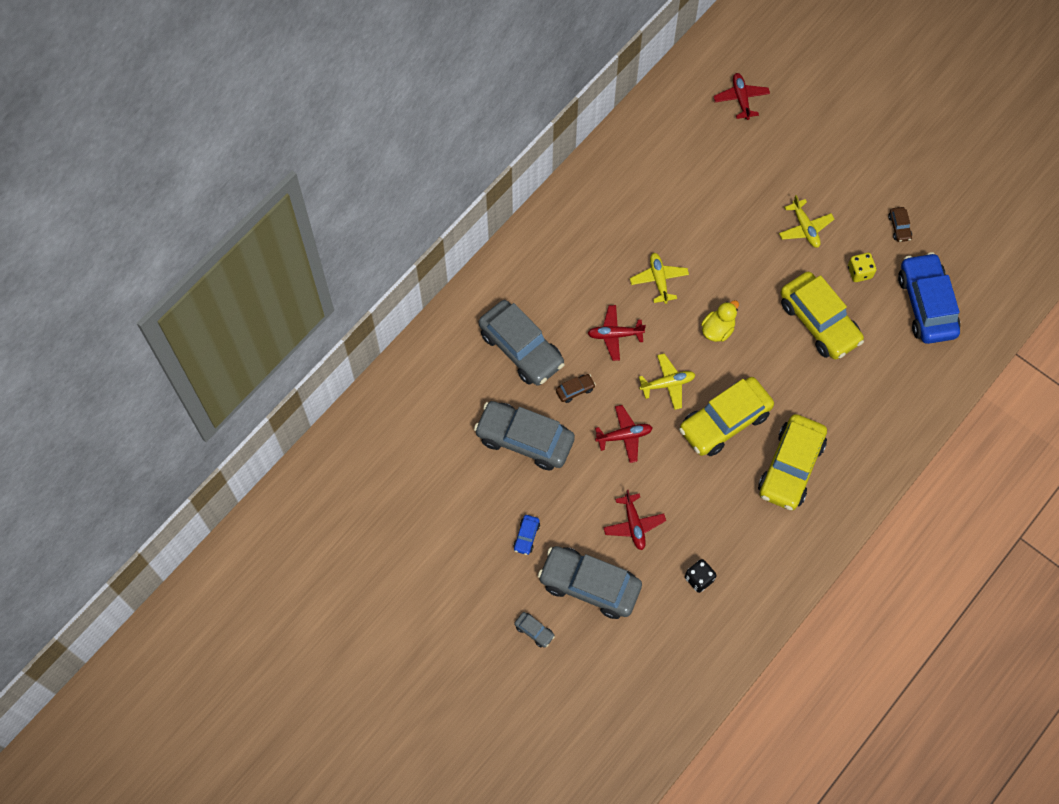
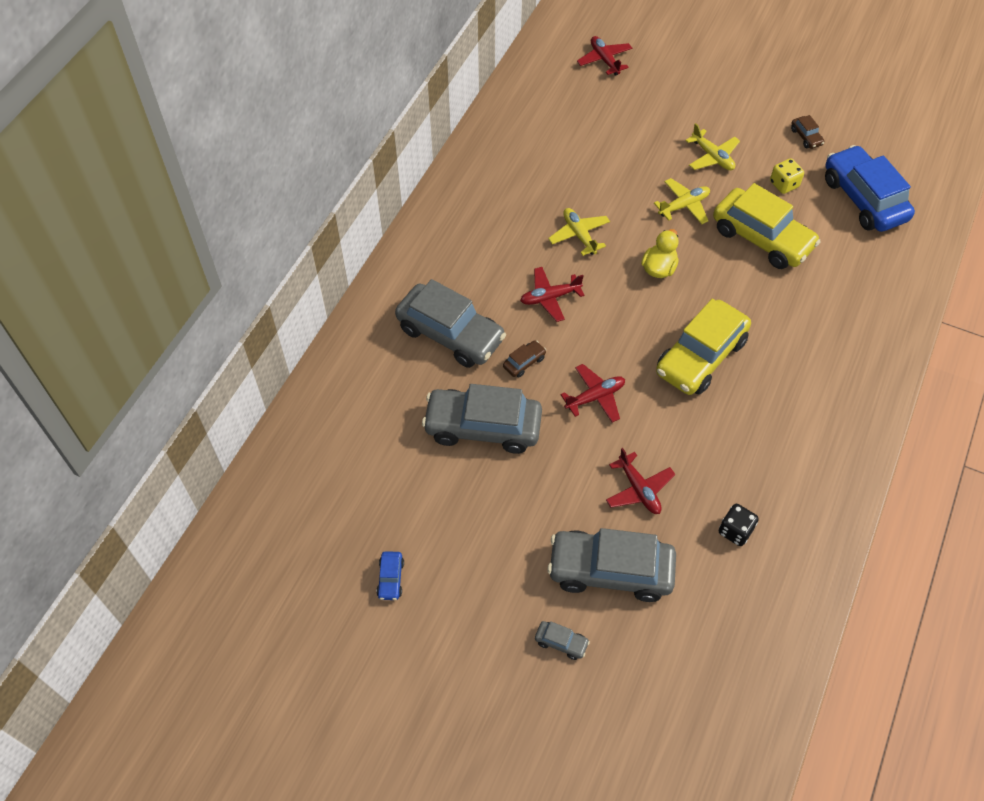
camera: 15 degrees left, 10 degrees down
blue car [513,515,540,555] -> blue car moved to [376,551,404,600]
yellow plane [639,353,696,410] -> yellow plane moved to [654,178,710,224]
yellow car [758,414,827,510] -> none

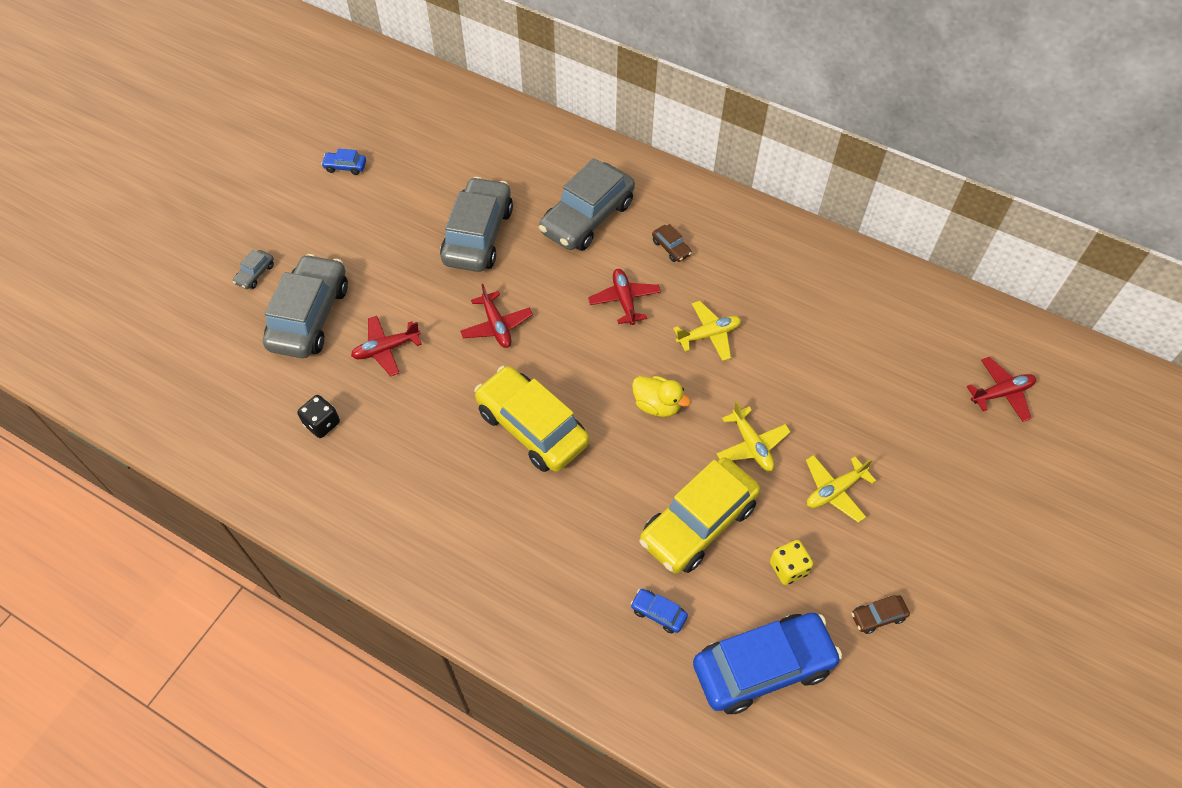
camera: 95 degrees right, 0 degrees up
brown car [503,340,546,377] -> brown car moved to [652,224,692,262]
none -> blue car [630,589,688,634]

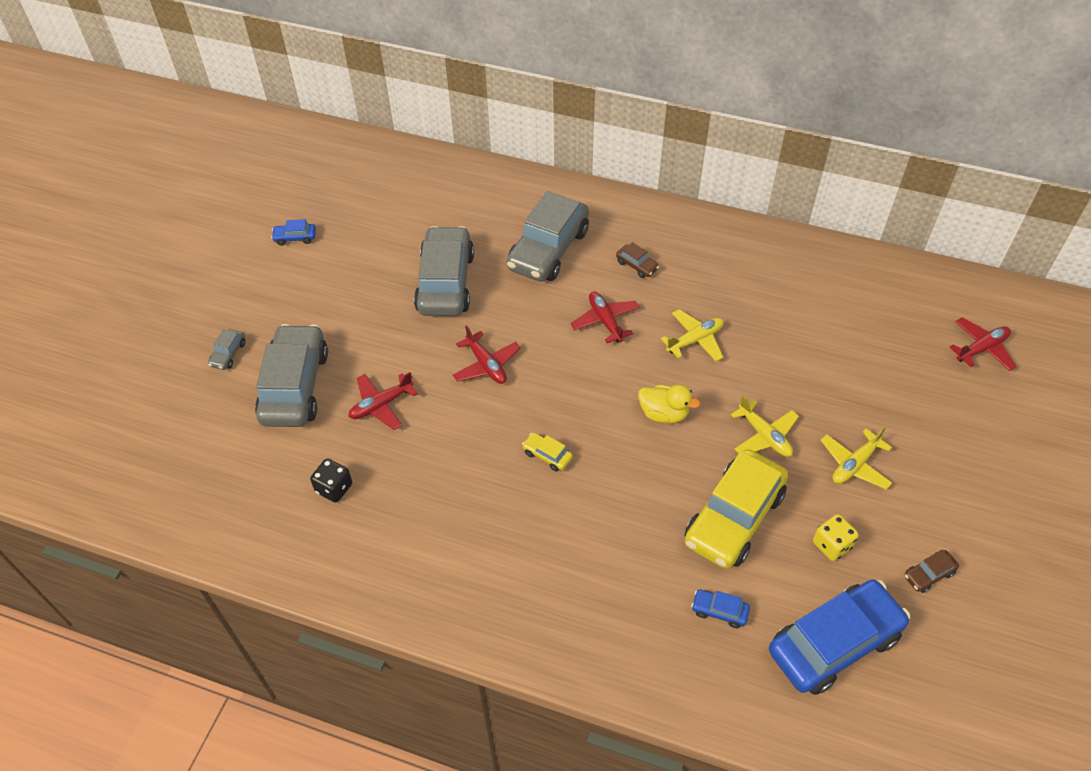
camera: 10 degrees left, 5 degrees down
yellow car [474,366,589,472] -> yellow car [522,432,573,472], size x0.41

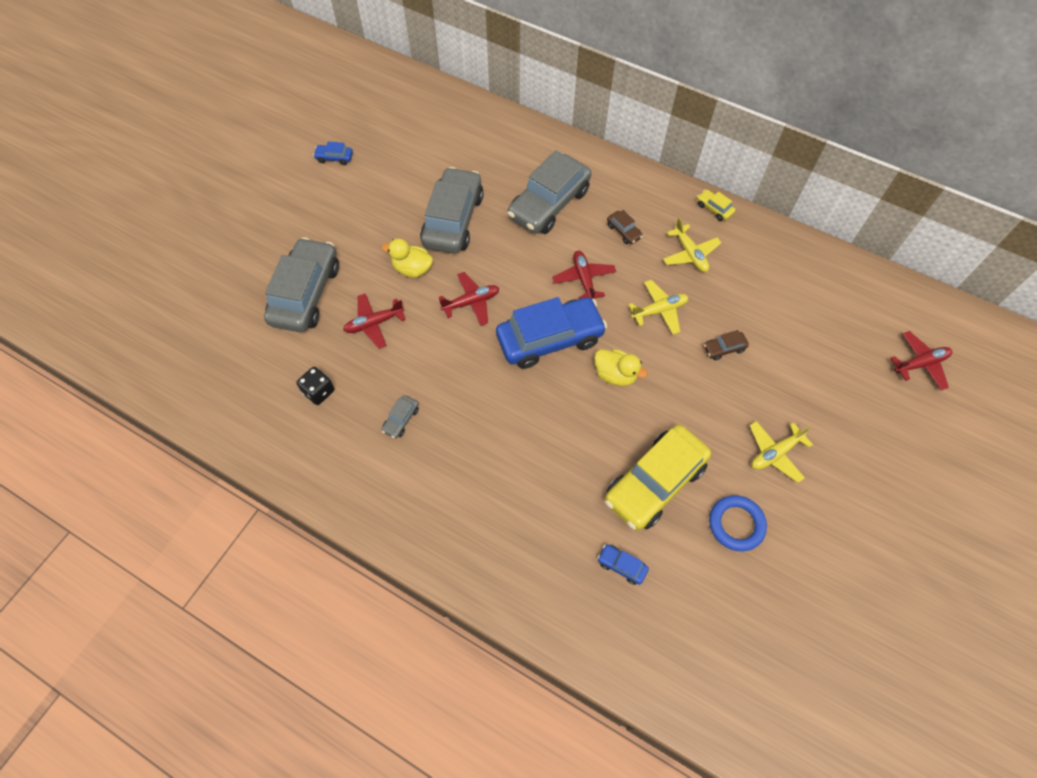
camera: 10 degrees right, 10 degrees up
grey car [208,329,246,370] -> grey car moved to [381,395,419,439]
red plane [453,325,521,384] -> red plane turned 90 degrees counterclockwise [439,272,499,326]
yellow car [522,432,573,472] -> yellow car moved to [697,189,736,221]
yellow plane [731,395,799,457] -> yellow plane moved to [663,218,721,272]
blue car [769,580,910,695] -> blue car moved to [496,297,607,369]
yellow dice [813,514,858,561] -> blue ring [709,495,767,551]
brown car [904,550,959,593] -> brown car moved to [704,330,749,360]
none -> yellow duck [382,238,433,278]

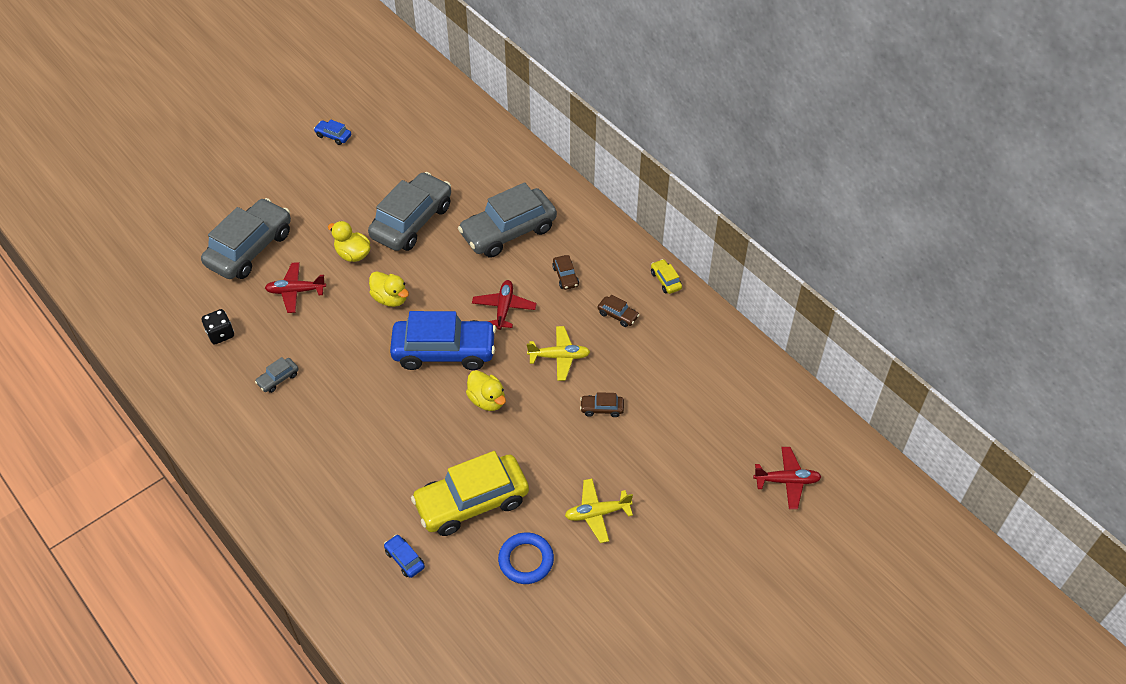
camera: 20 degrees right, 10 degrees down
red plane [439,272,499,326] -> yellow duck [369,271,409,307]
yellow plane [663,218,721,272] -> brown car [598,295,639,327]

